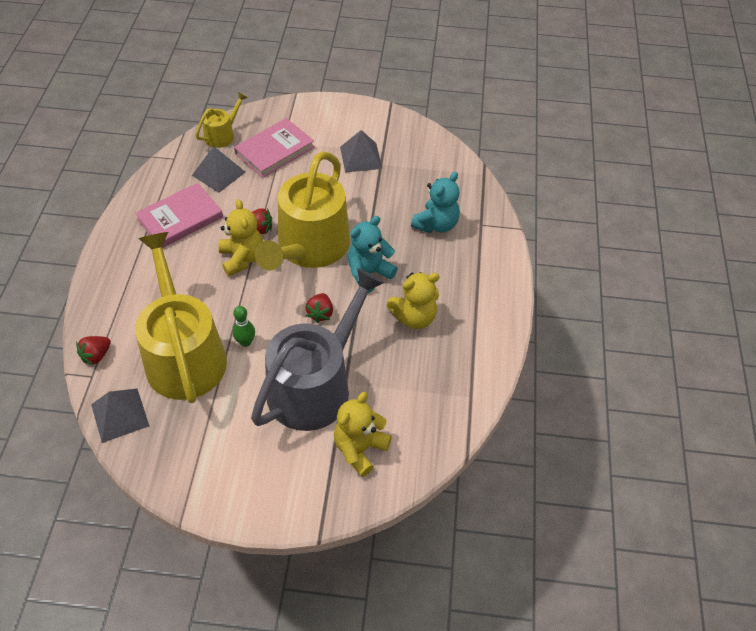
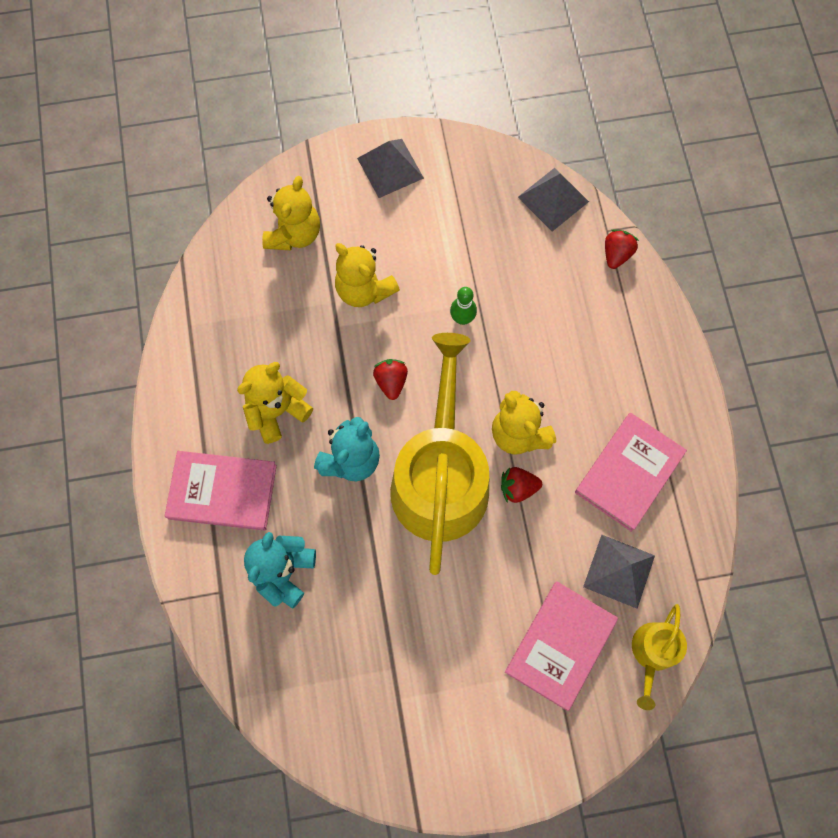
camera: 165 degrees right, 20 degrees up
yellow watering can [135,232,227,403] -> none
grey watering can [251,268,384,431] -> yellow teddy bear [335,243,400,307]
grey pyramid [340,130,382,173] -> grey pyramid moved to [357,139,424,198]
none -> pink book [165,451,277,531]

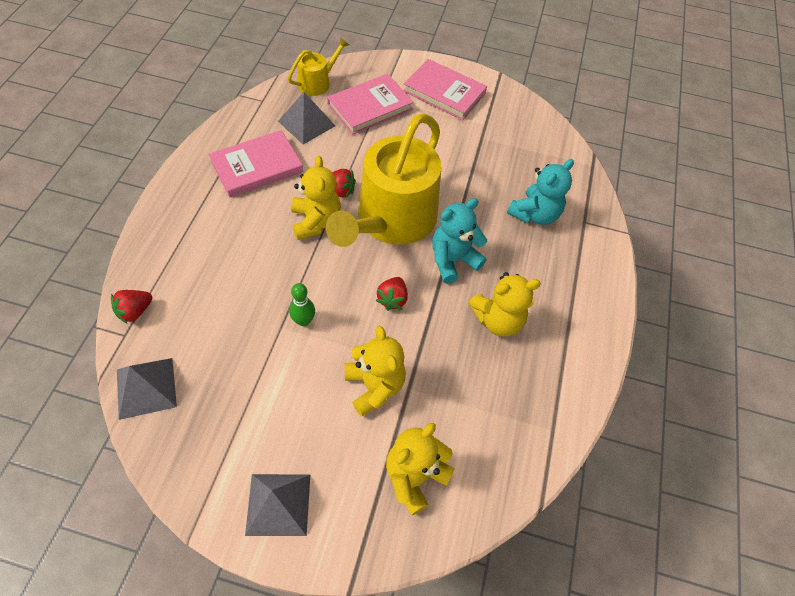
camera: 160 degrees left, 15 degrees down
pink book [165,451,277,531] -> pink book moved to [403,59,487,120]

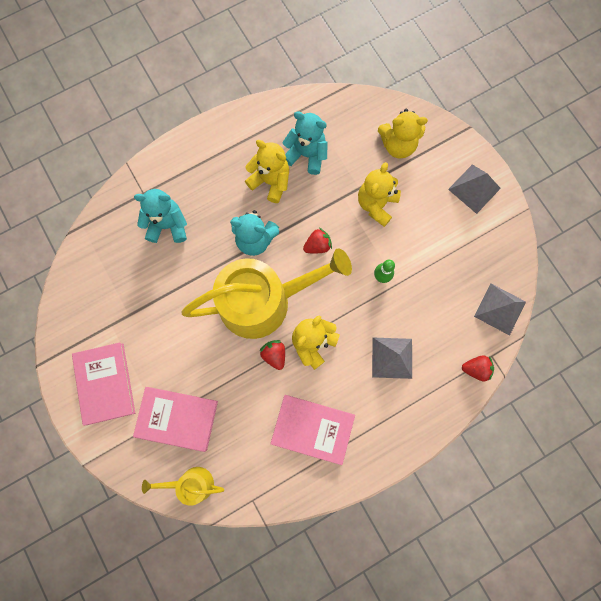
camera: 130 degrees left, 20 degrees up
grey pyramid [278,92,335,144] -> grey pyramid moved to [372,338,412,379]
none -> turquoise teddy bear [282,111,327,175]

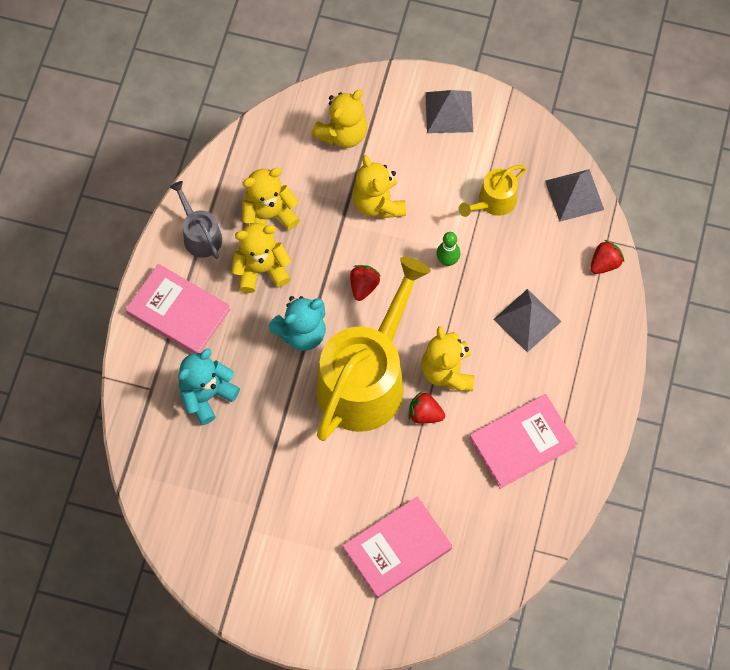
camera: 45 degrees left, 10 degrees down
pink book [72,343,135,426] -> pink book moved to [125,264,230,353]
yellow watering can [142,467,224,506] -> yellow watering can moved to [459,165,526,217]
turquoise teddy bear [282,111,327,175] -> yellow teddy bear [242,168,300,230]
none -> grey watering can [170,181,222,259]

